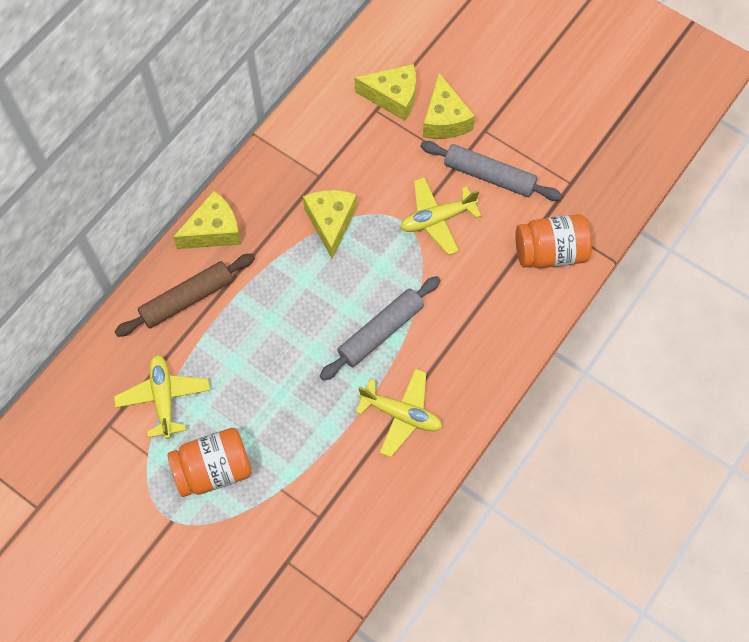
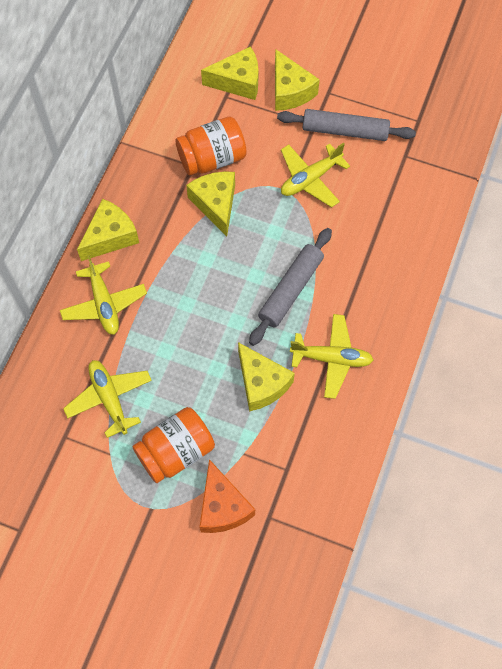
camera: 15 degrees left, 0 degrees up
brown rolling pin [114,253,255,337] -> yellow plane [60,255,147,335]
orange jar [515,214,592,268] -> orange jar moved to [176,117,247,175]
none -> orange cheese [199,459,255,533]
none -> yellow cheese [238,342,295,411]

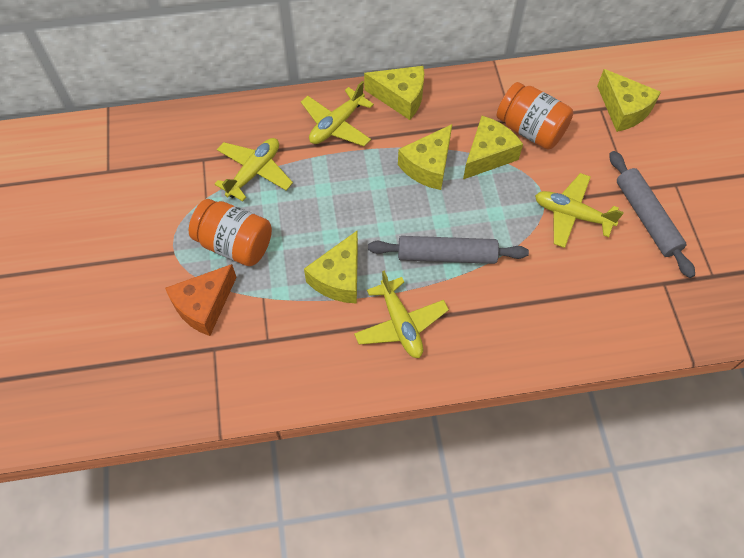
camera: 60 degrees right, 5 degrees down
yellow cheese [275,49,320,111] -> yellow cheese moved to [398,124,452,190]

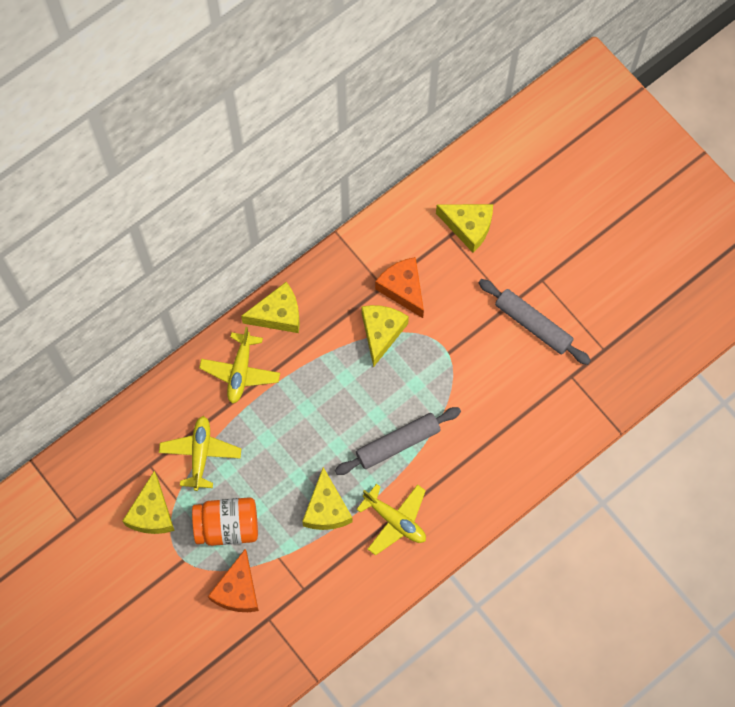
camera: 30 degrees left, 10 degrees up
yellow cheese [398,124,452,190] -> yellow cheese moved to [122,471,175,534]
orange jar [497,82,573,150] -> orange cheese [375,257,424,318]
yellow plane [535,173,624,248] -> none

